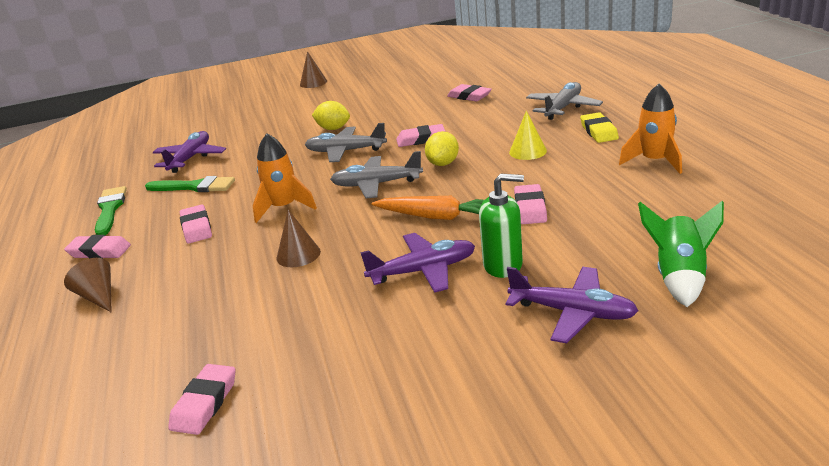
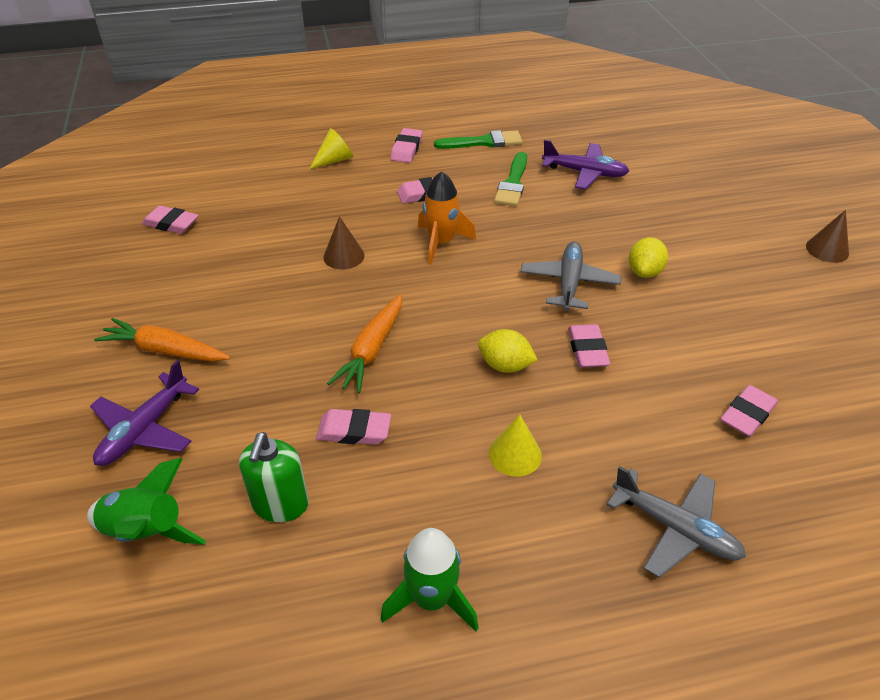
camera: 90 degrees right, 15 degrees up
brown cone [64,258,111,312] -> yellow cone [309,128,353,169]
grey plane [330,151,423,198] -> none
purple plane [360,233,475,293] -> none
green soap dispenser [479,173,524,278] -> green soap dispenser moved to [239,432,309,522]
yellow eraser [580,112,619,143] -> none
orange rocket [619,84,682,174] -> green rocket [381,528,478,632]
none -> orange carrot [94,318,231,362]

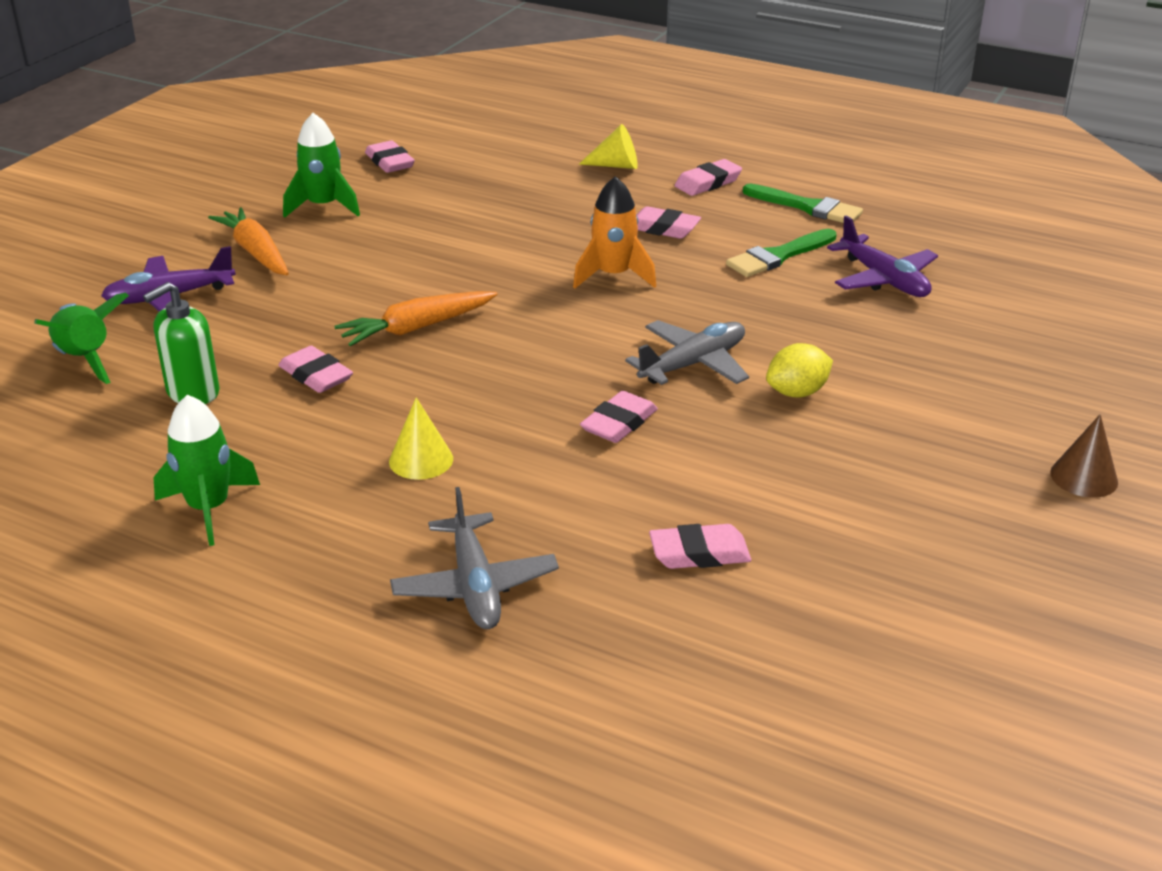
camera: 40 degrees right, 10 degrees down
brown cone [323,216,365,270] -> none
yellow lemon [478,329,537,373] -> none
none -> green rocket [283,113,360,218]

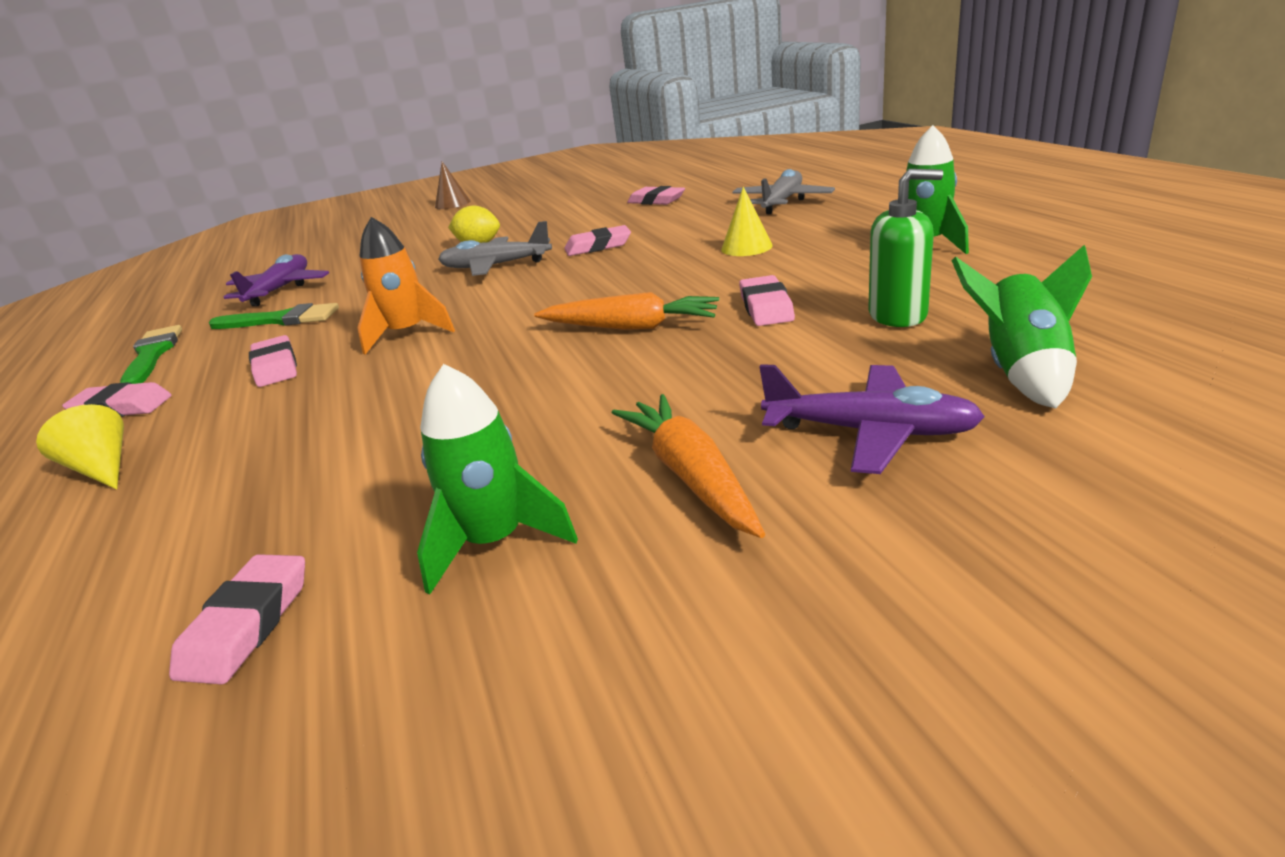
camera: 135 degrees left, 5 degrees down
orange carrot [208,207,289,275] -> orange carrot turned 150 degrees clockwise [612,394,765,538]

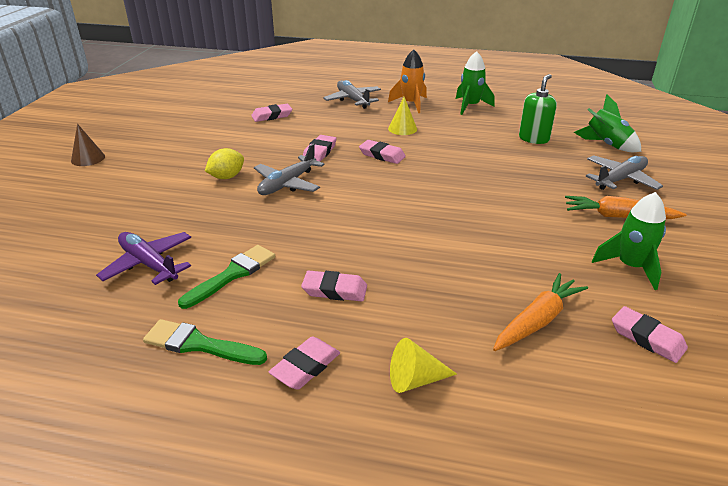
camera: 60 degrees left, 5 degrees up
orange rocket [358,217,455,355] -> orange rocket moved to [388,49,427,113]
orange carrot [534,292,719,330] -> orange carrot moved to [493,273,588,351]
pink eraser [739,275,795,326] -> pink eraser moved to [359,140,406,164]
purple plane [759,364,985,474] -> grey plane [586,155,663,190]

